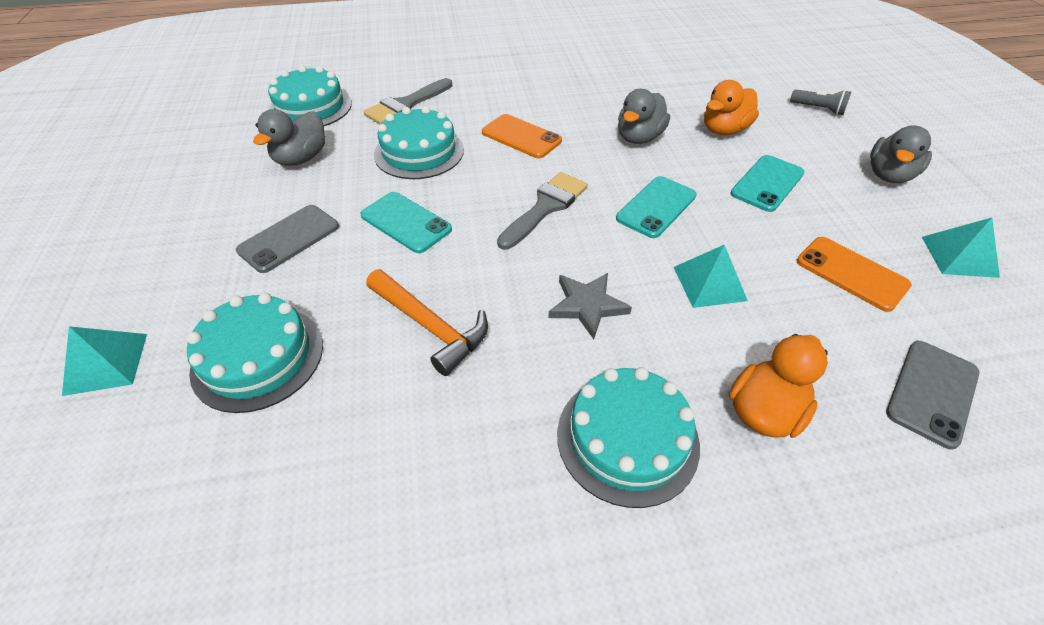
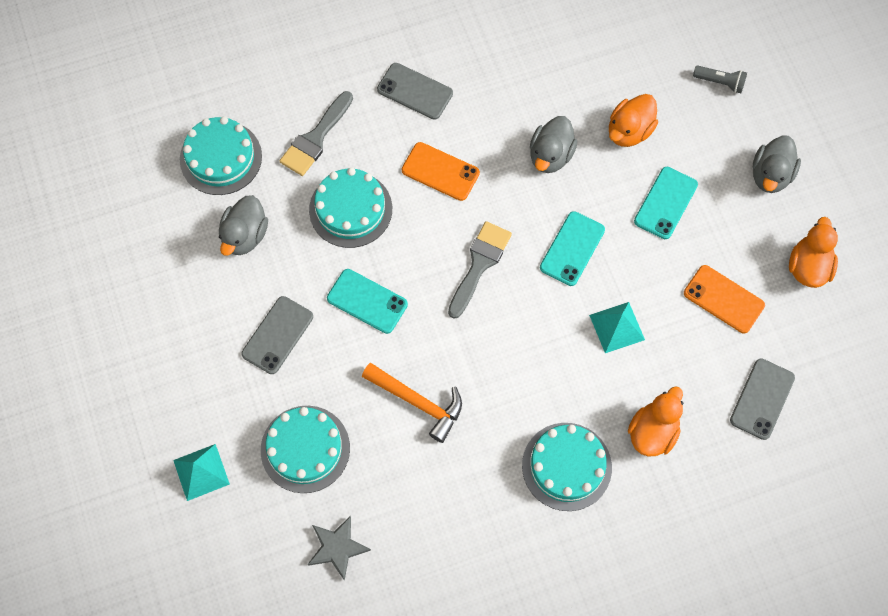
camera: 10 degrees left, 20 degrees up
grey star [548,273,632,339] -> grey star moved to [308,516,371,581]
turquoise pyramid [922,218,1000,278] -> orange duck [789,217,838,288]
none -> grey phone [377,63,453,120]

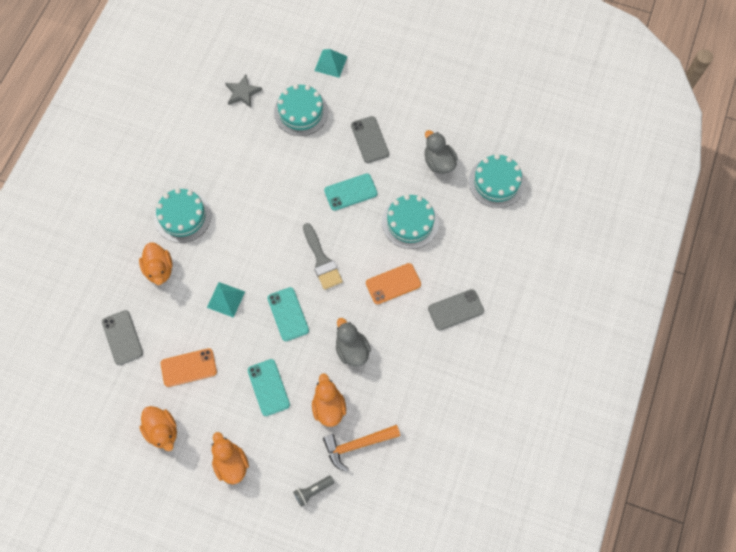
camera: 130 degrees right, 0 degrees up
grey brush [280,91,353,176] -> none
orange hammer [362,363,462,443] -> orange hammer moved to [323,425,400,472]
grey duck [752,136,801,193] -> orange duck [212,432,249,484]

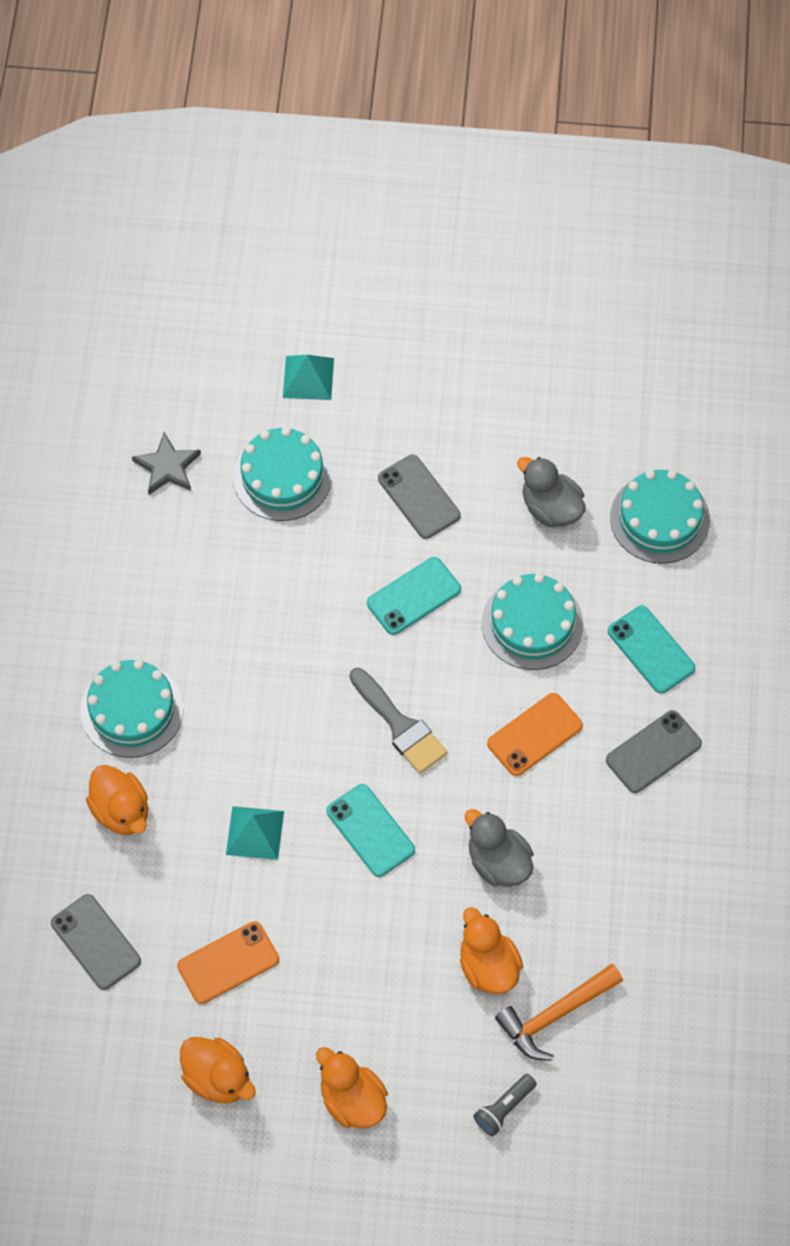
camera: 15 degrees left, 5 degrees down
turquoise phone [248,359,290,416] -> turquoise phone moved to [608,606,695,694]

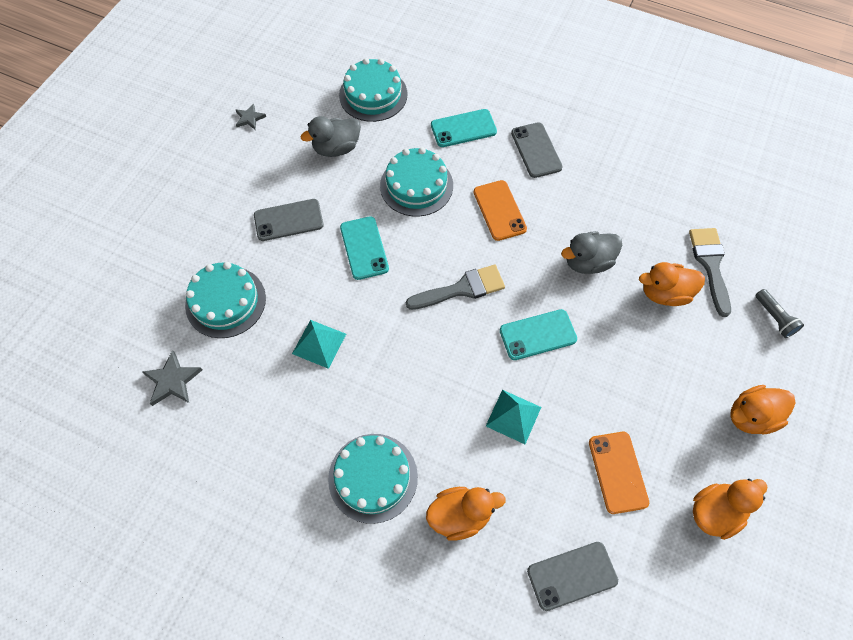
camera: 70 degrees left, 0 degrees up
turquoise pyramid [283,355,334,400] -> turquoise pyramid moved to [292,320,346,369]
orange hammer [495,964,623,1061] -> grey brush [689,228,731,317]
none -> grey star [236,103,266,130]

